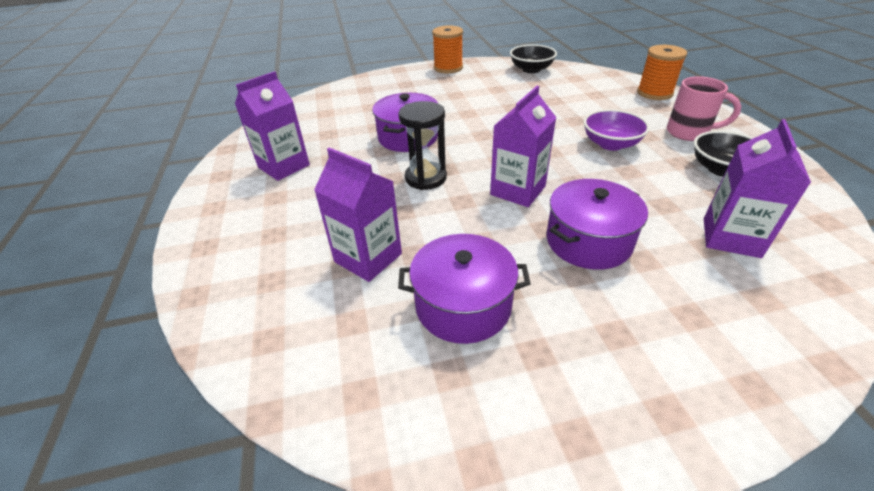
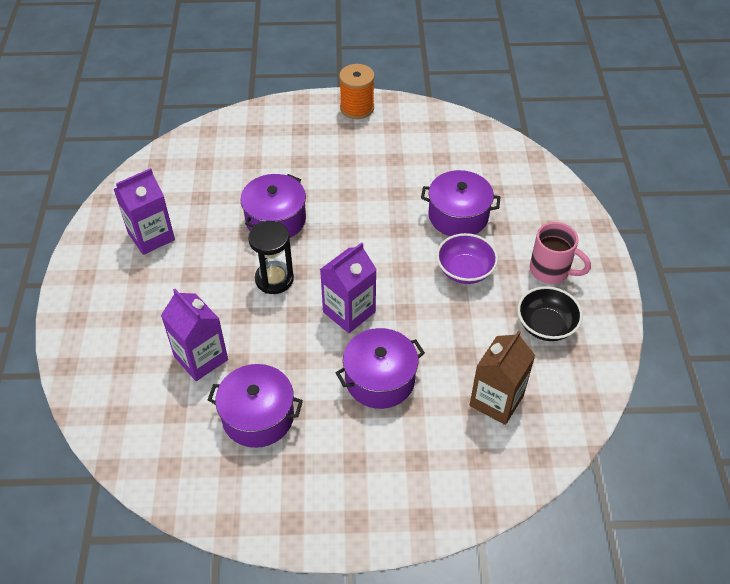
camera: 10 degrees right, 10 degrees up
black bowl [510,44,557,73] -> none
orange spool [637,45,687,100] -> none
purple carton [704,119,811,258] -> brown carton [470,330,535,425]
none -> purple pot [421,170,501,236]

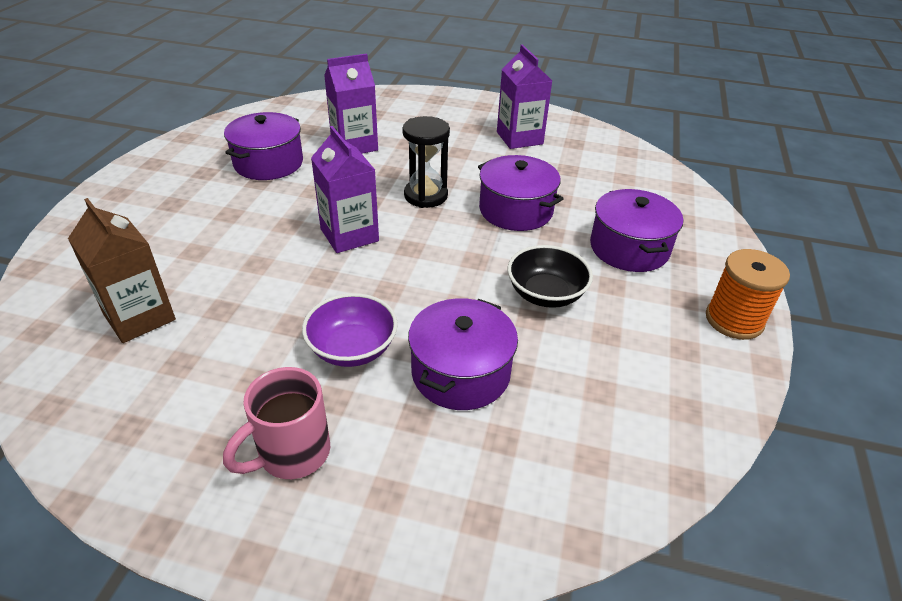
camera: 105 degrees right, 10 degrees down
purple pot [336,328,425,409] -> purple pot moved to [590,189,683,272]
black bowl [517,286,583,341] -> black bowl moved to [508,245,593,308]

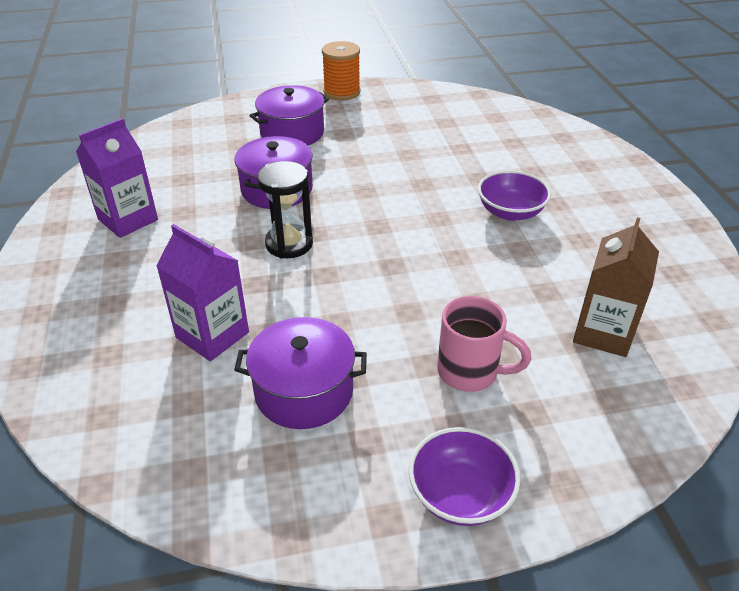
camera: 115 degrees left, 0 degrees up
pink mug [223,367,330,479] -> pink mug moved to [437,296,531,392]
purple carton [311,126,379,253] -> none
purple pot [408,298,518,410] -> none
black bowl [508,245,593,308] -> none
none -> purple bowl [409,427,521,526]

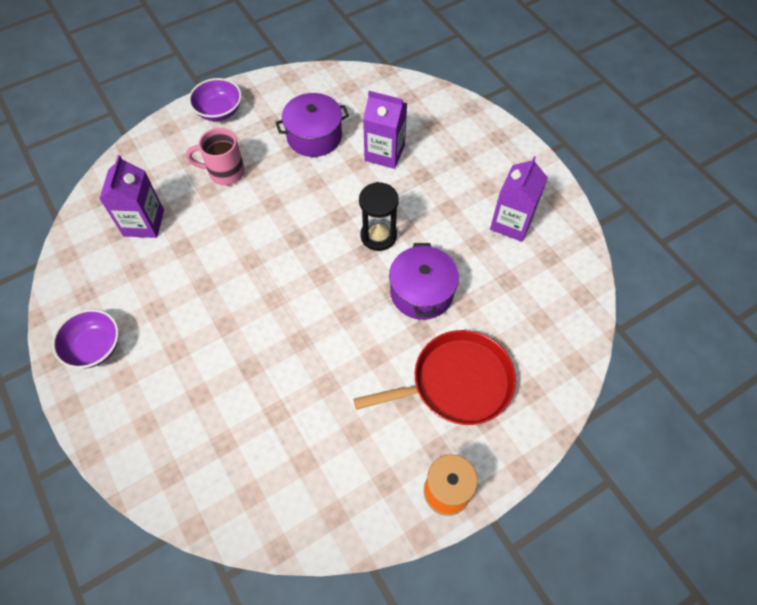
camera: 160 degrees right, 20 degrees up
purple pot [249,85,329,145] -> red pan [353,330,516,425]
purple bowl [478,170,551,221] -> purple bowl moved to [52,309,119,369]
brown carton [573,217,659,357] -> purple carton [99,155,164,238]

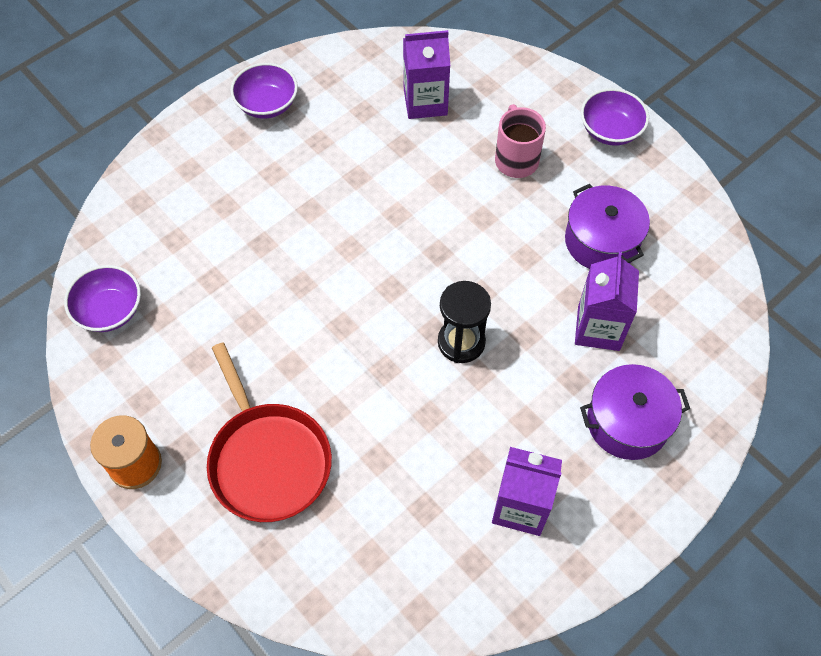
camera: 80 degrees right, 0 degrees up
purple pot [389,243,459,320] -> purple pot moved to [580,364,690,460]
none -> purple bowl [64,265,141,332]

